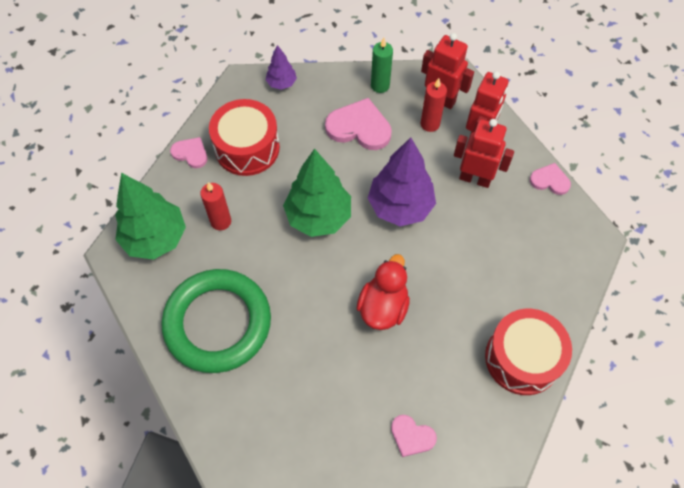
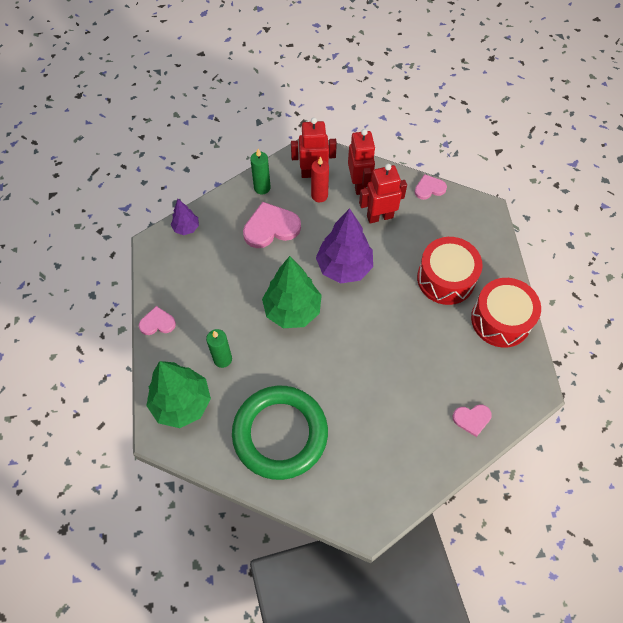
camera: 35 degrees left, 0 degrees up
red candle [200,182,231,231] -> green candle [206,329,232,368]
red drum [209,99,280,176] -> red drum moved to [417,237,483,305]
red duck [357,254,410,330] -> none

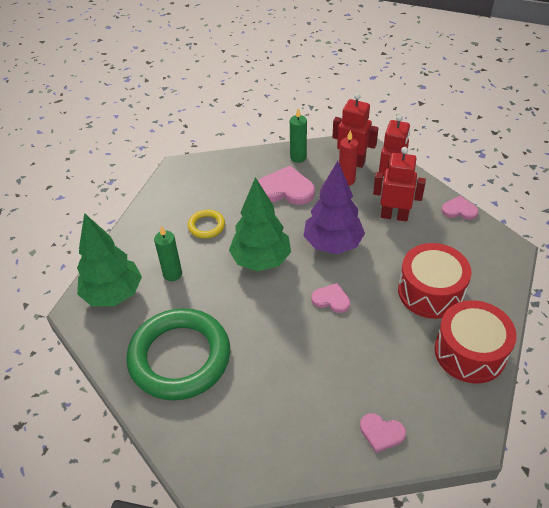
camera: 30 degrees right, 15 degrees down
pink heart [139,306,176,335] -> pink heart moved to [311,283,350,313]
purple tree [171,199,199,235] -> none
none -> yellow ring [188,210,225,239]

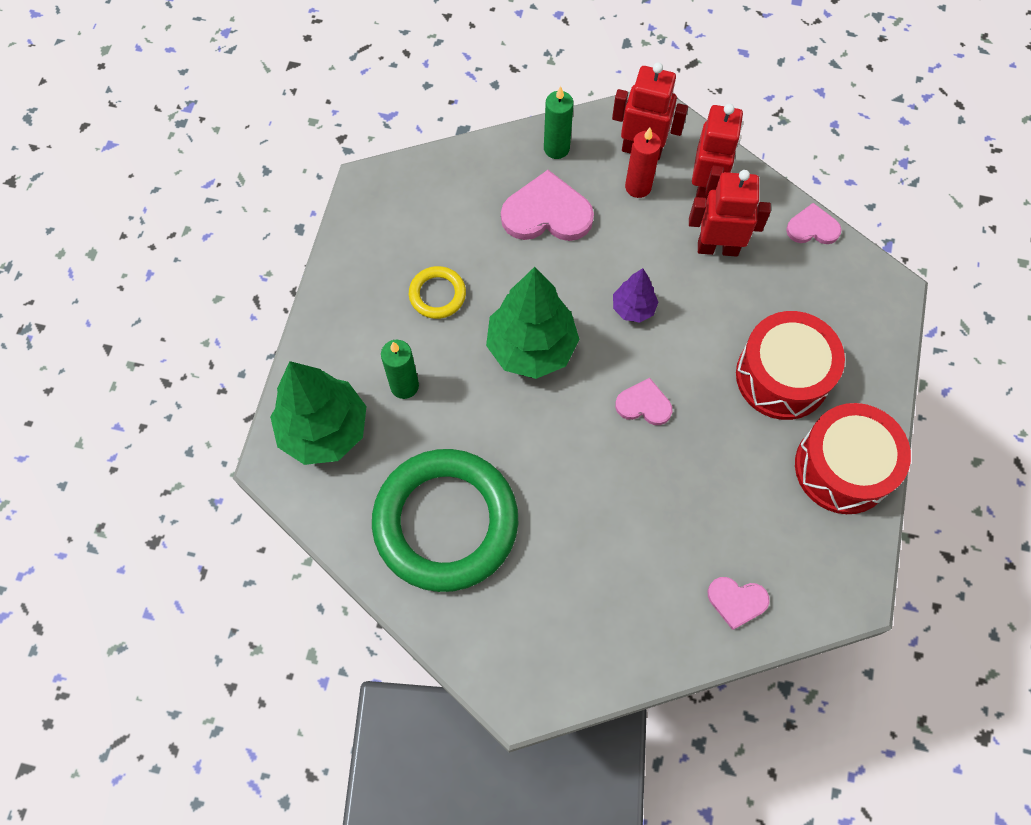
camera: 10 degrees left, 20 degrees up
purple tree [304,161,365,254] -> purple tree [613,268,658,322], size x0.51

